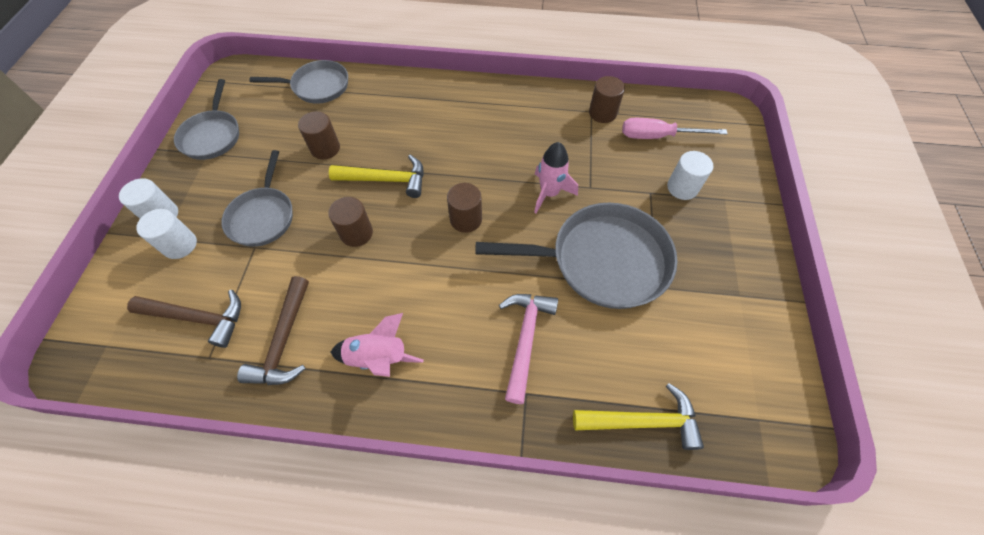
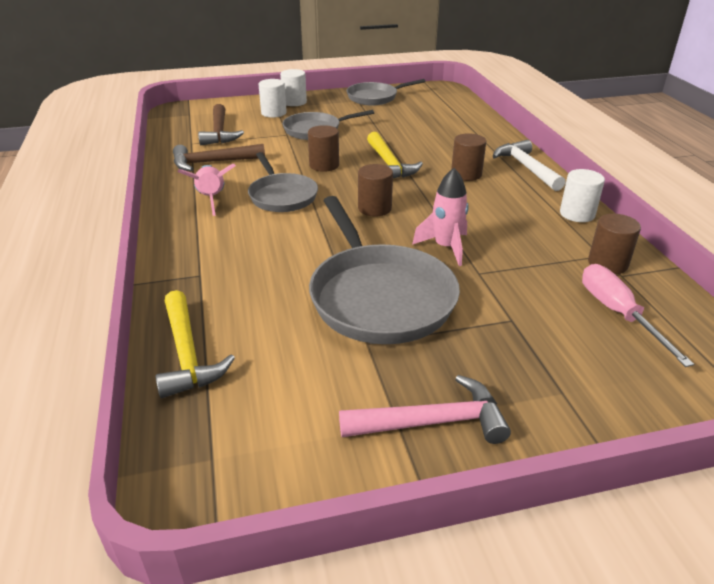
camera: 70 degrees right, 25 degrees down
grey pan [250,60,348,104] -> grey pan moved to [248,152,318,212]
brown cylinder [298,111,340,159] -> brown cylinder moved to [451,133,486,181]
pink hammer [499,294,558,404] -> pink hammer moved to [339,375,511,444]
white cylinder [667,151,713,200] -> white cylinder moved to [560,169,605,222]
none -> white hammer [493,140,566,191]

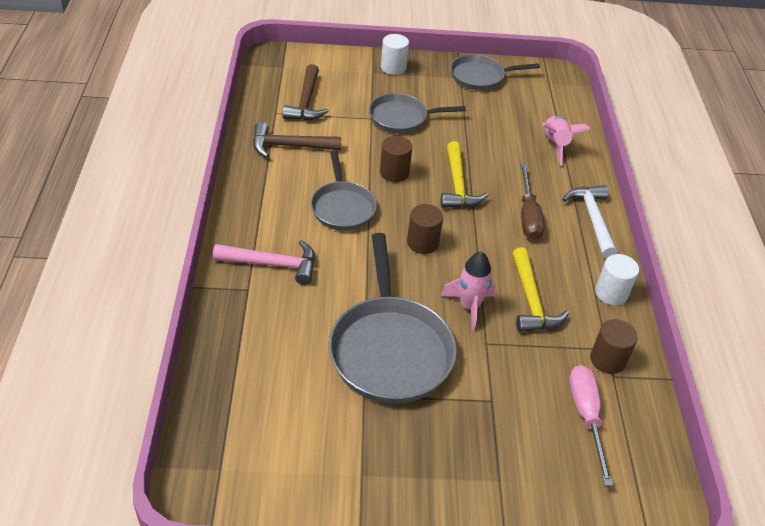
camera: 10 degrees right, 10 degrees up
yellow hammer [155,290,235,398] -> yellow hammer moved to [512,247,569,332]
pink rocket [178,164,236,216] -> pink rocket moved to [542,116,590,165]
white cylinder [258,79,287,118] -> none
pink hammer [339,375,511,444] -> pink hammer moved to [213,240,315,285]
brown cylinder [451,133,486,181] -> brown screwdriver [520,163,545,240]

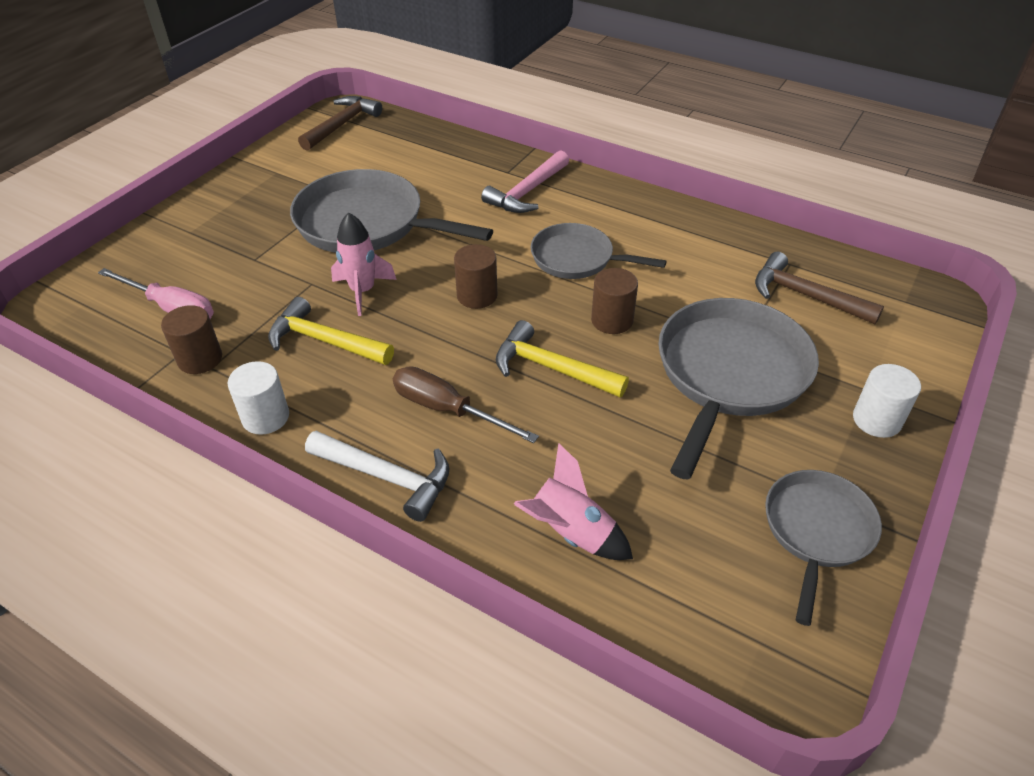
camera: 125 degrees right, 0 degrees up
brown hammer [253,122,341,158] -> brown hammer moved to [298,96,382,151]
grey pan [369,93,466,133] -> grey pan [658,298,819,480], size x1.65

